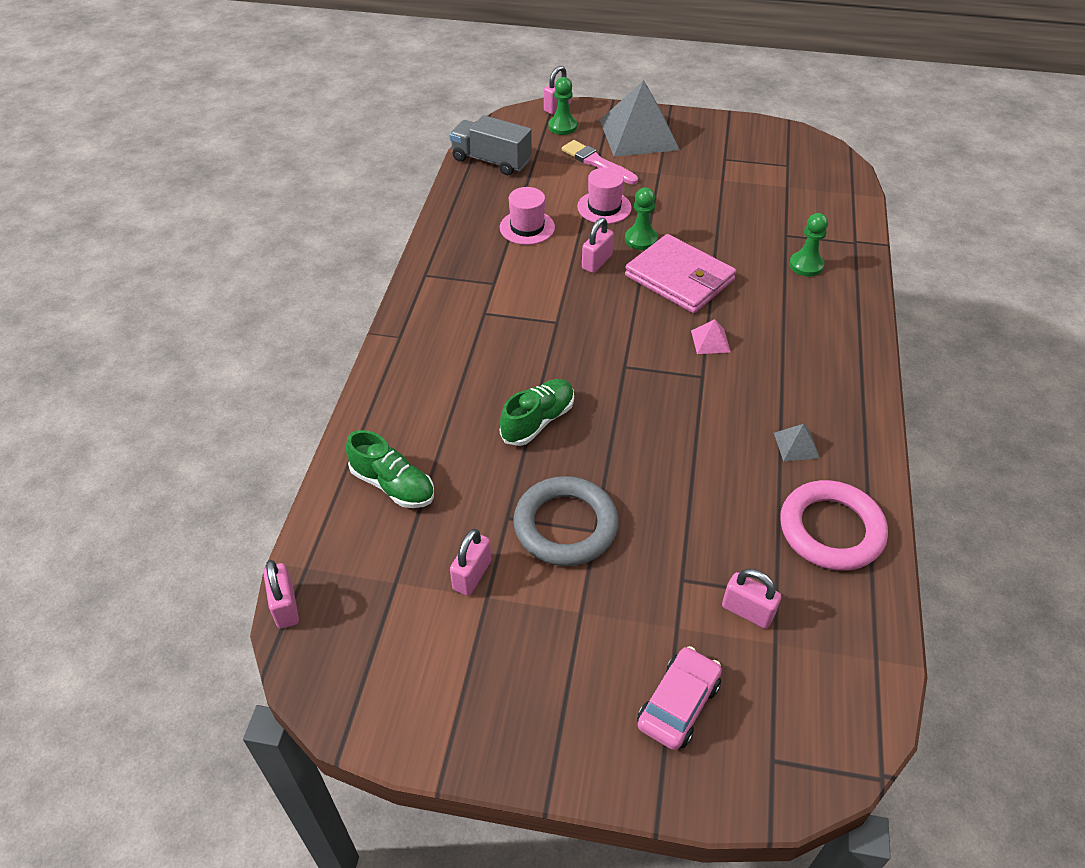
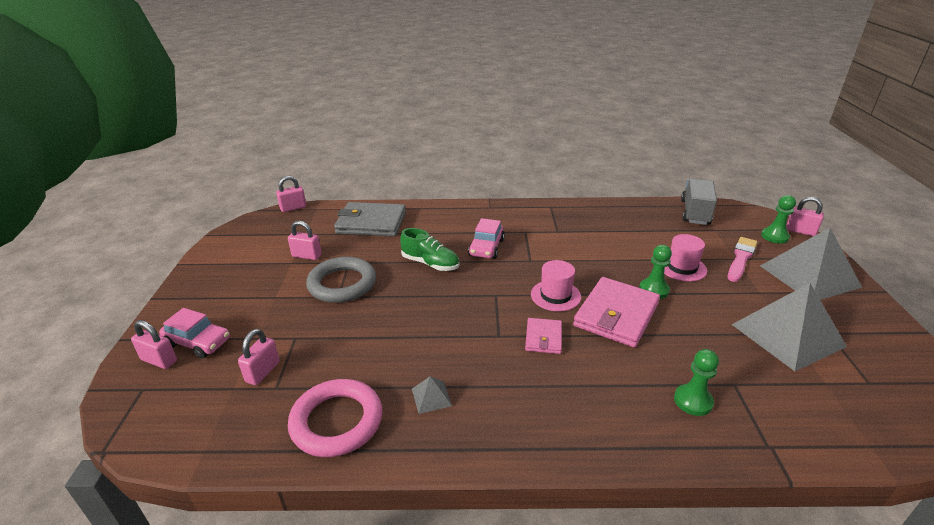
camera: 80 degrees right, 15 degrees down
green shoe [346,430,434,508] -> grey wallet [334,202,406,237]
pink hat [500,187,555,245] -> pink hat moved to [531,260,581,312]
pink padlock [582,218,614,273] -> pink padlock moved to [131,320,177,369]
pink pyramid [691,319,731,354] -> pink wallet [525,318,562,354]
none -> pink car [468,218,505,259]
none -> grey pyramid [732,283,847,371]

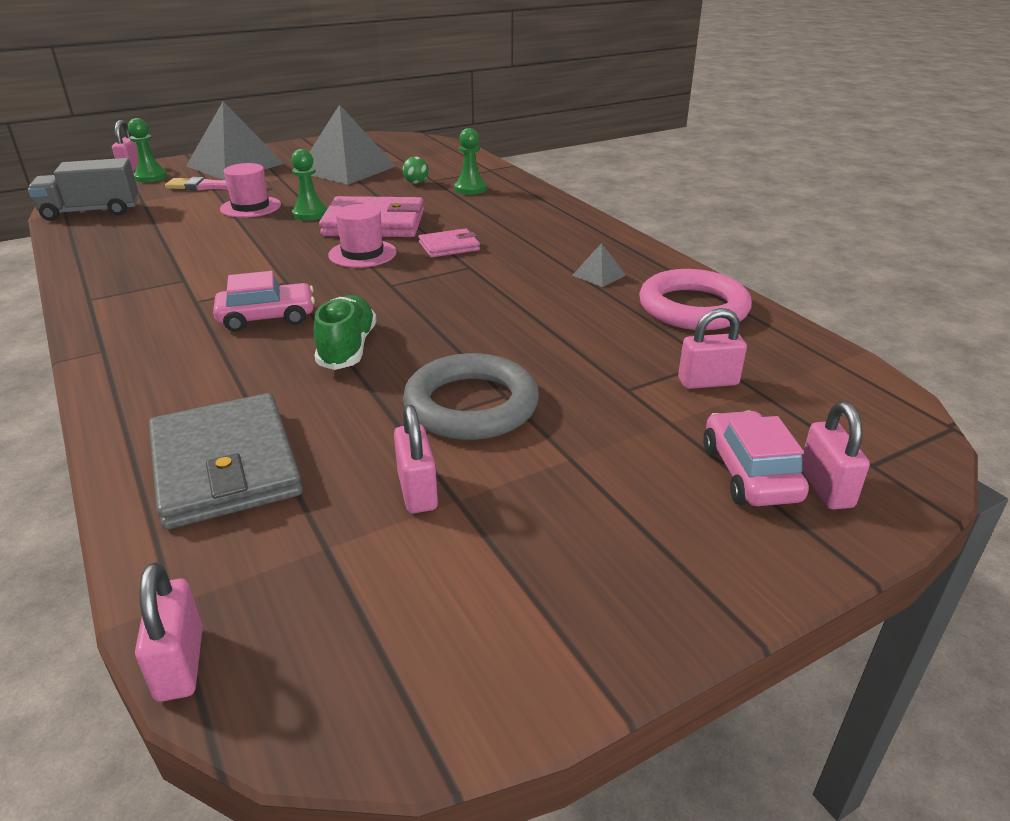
camera: 120 degrees left, 0 degrees up
pink padlock [276,176,306,212] -> pink padlock turned 45 degrees clockwise [135,563,203,702]
none -> green ball [402,157,429,184]

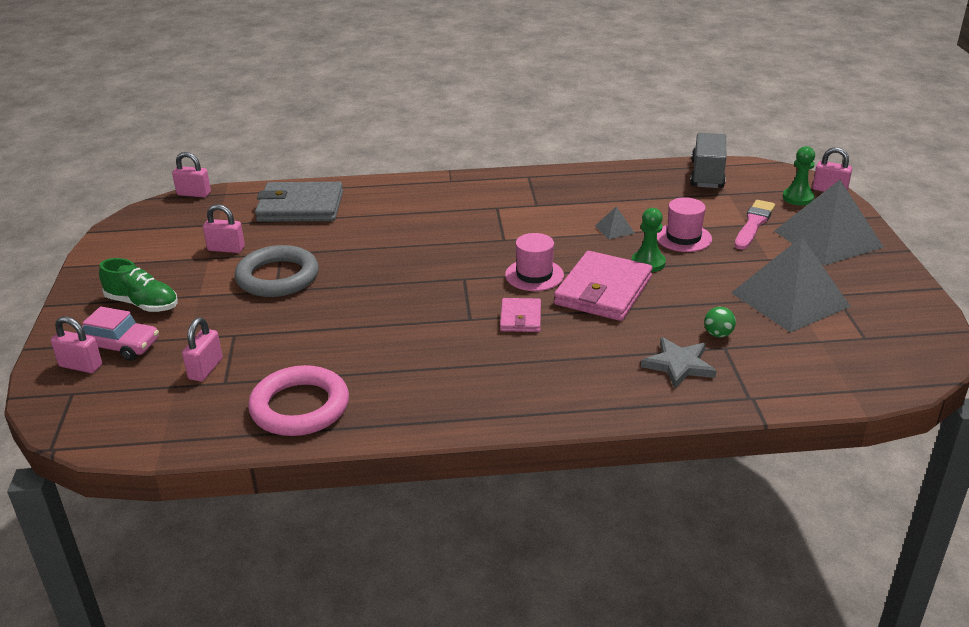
camera: 115 degrees right, 0 degrees up
pink car [213,271,315,332] -> none
green shoe [314,295,377,370] -> green shoe moved to [99,258,178,312]
green pawn [454,128,487,195] -> grey star [641,337,717,388]
grey pyramid [572,243,626,287] -> grey pyramid moved to [595,206,635,239]

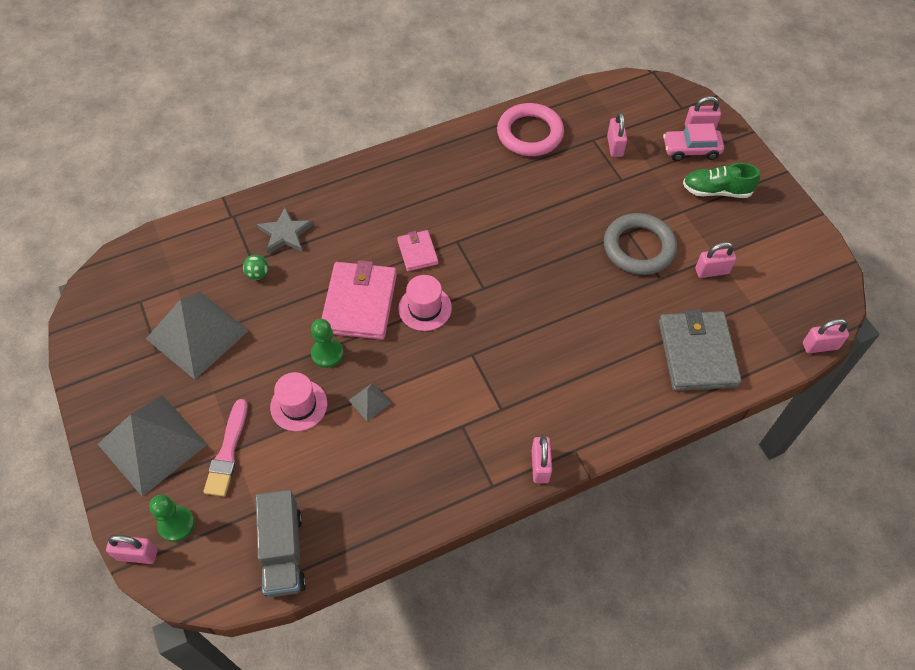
camera: 160 degrees right, 25 degrees up
grey wallet [255,182,343,222] -> grey wallet turned 75 degrees counterclockwise [659,309,742,391]
none -> pink padlock [532,436,552,483]

